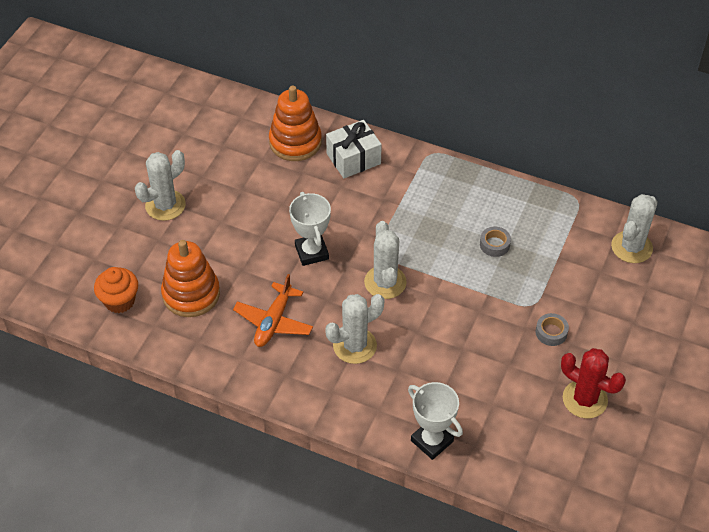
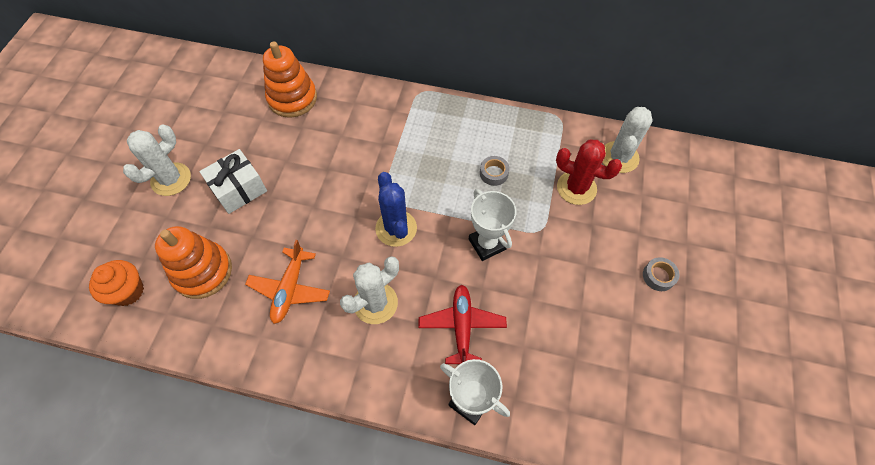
camera: 10 degrees left, 10 degrees up
white trophy [289,192,331,266] -> white trophy moved to [469,189,517,261]
white gift [326,120,382,178] -> white gift moved to [199,149,267,214]
white cactus [364,221,407,299] -> blue cactus [375,172,417,247]
grey tape [536,313,569,346] -> grey tape moved to [643,257,679,291]
red cactus [561,348,626,418] -> red cactus moved to [556,139,622,205]
none -> red plane [419,285,507,364]

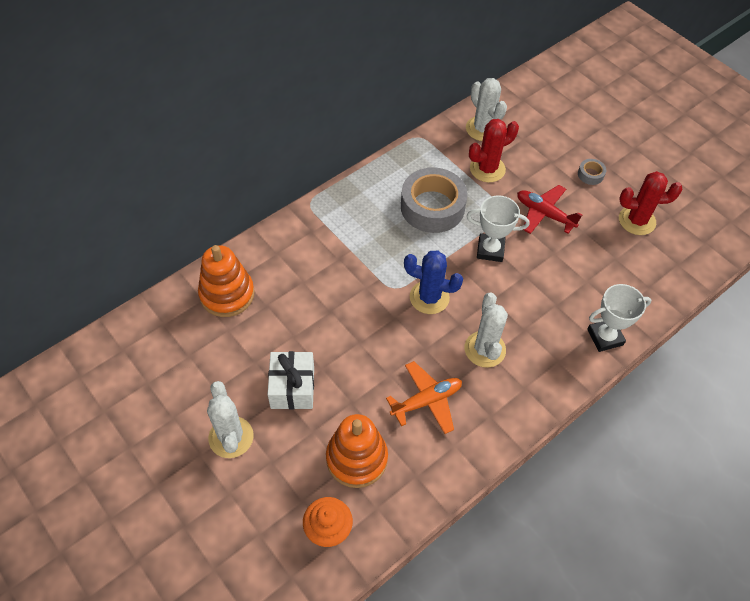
camera: 55 degrees left, 5 degrees down
orange plane [245,240,330,324] -> orange plane turned 75 degrees counterclockwise [386,361,462,434]
red plane [419,285,507,364] -> red plane moved to [517,185,582,234]
grey tape [480,156,510,186] -> grey tape [401,168,468,233], size x2.37
none -> red cactus [619,171,683,235]

